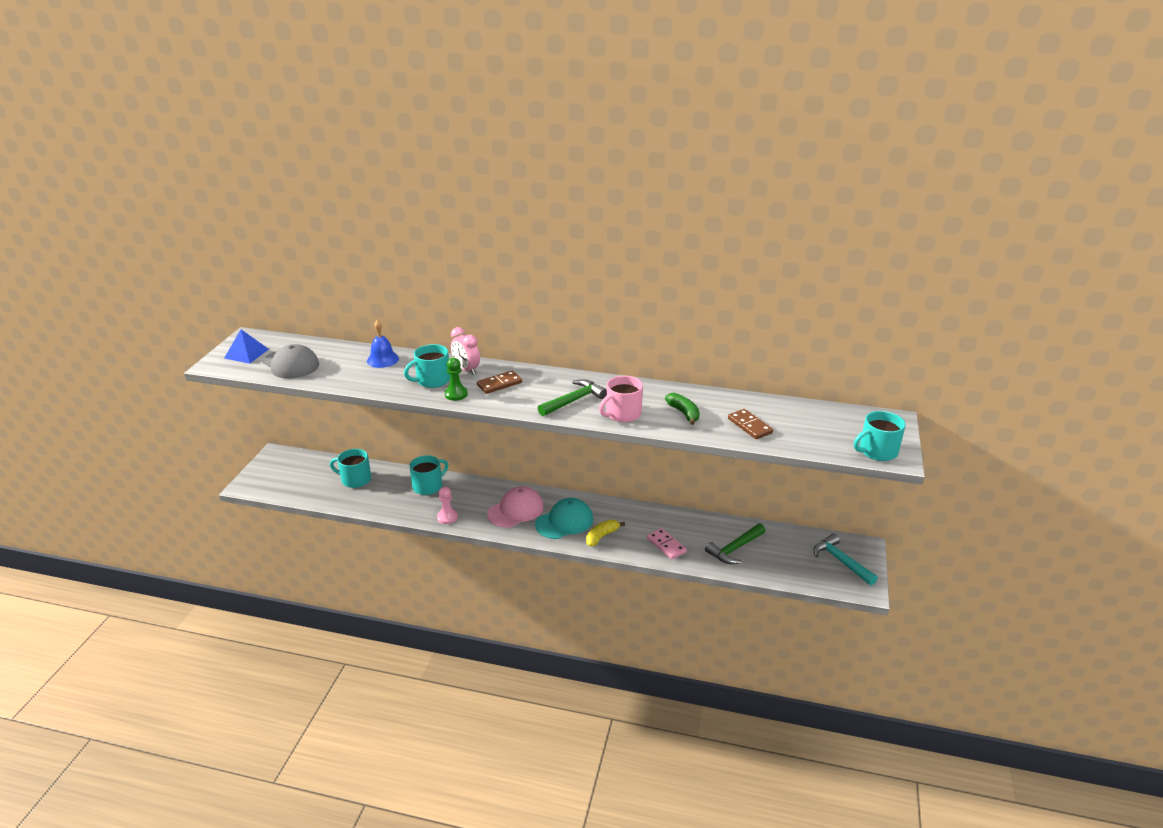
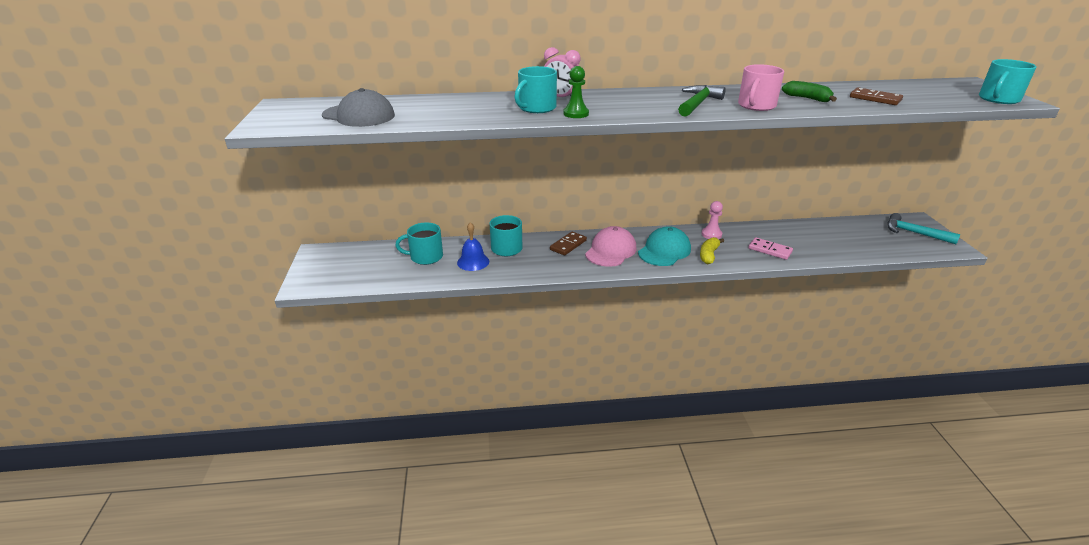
camera: 20 degrees left, 0 degrees up
blue pyramid [224,329,269,364] -> none
blue bell [367,320,399,368] -> blue bell moved to [457,222,489,271]
pink pawn [437,486,458,524] -> pink pawn moved to [701,201,723,239]
brown domino [477,370,522,394] -> brown domino moved to [550,232,587,255]
green hammer [705,523,766,564] -> none

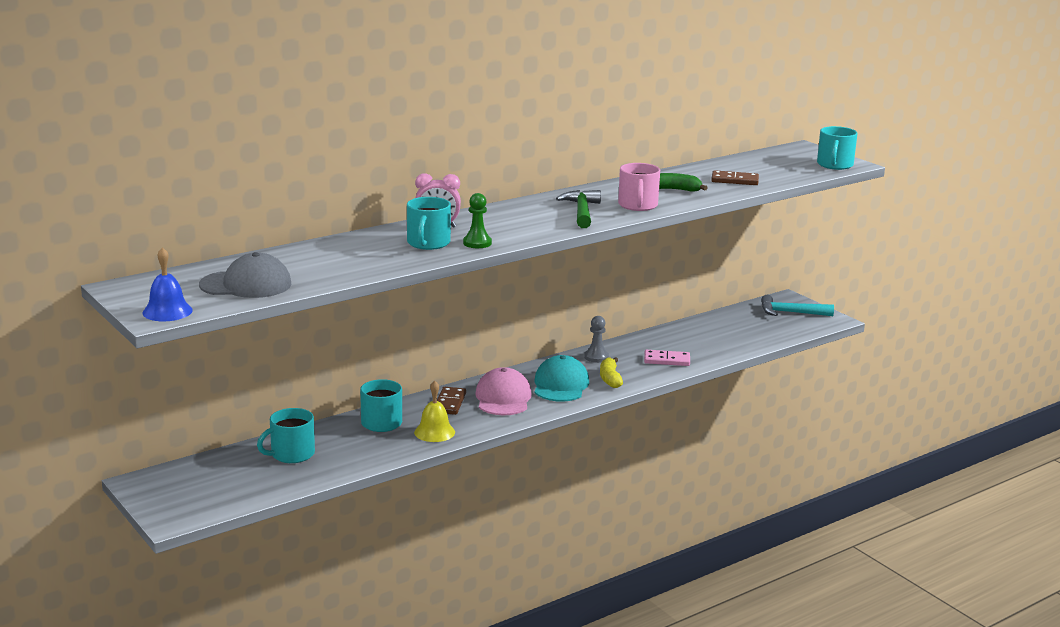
camera: 30 degrees left, 10 degrees down
blue bell [457,222,489,271] -> blue bell moved to [142,247,193,321]
pink pawn [701,201,723,239] -> grey pawn [584,316,609,363]
none -> yellow bell [414,381,455,442]

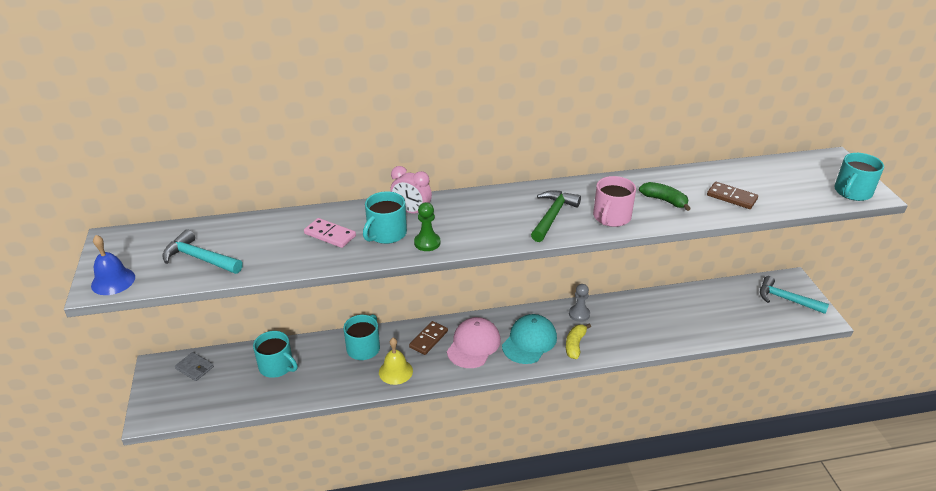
camera: 25 degrees right, 15 degrees up
grey cap [199,252,292,298] -> turquoise hammer [162,229,243,274]
turquoise mug [257,408,315,463] -> turquoise mug turned 135 degrees counterclockwise [253,331,298,378]
pink domino [644,350,690,366] -> pink domino moved to [304,218,356,248]
none -> grey wallet [175,352,214,381]

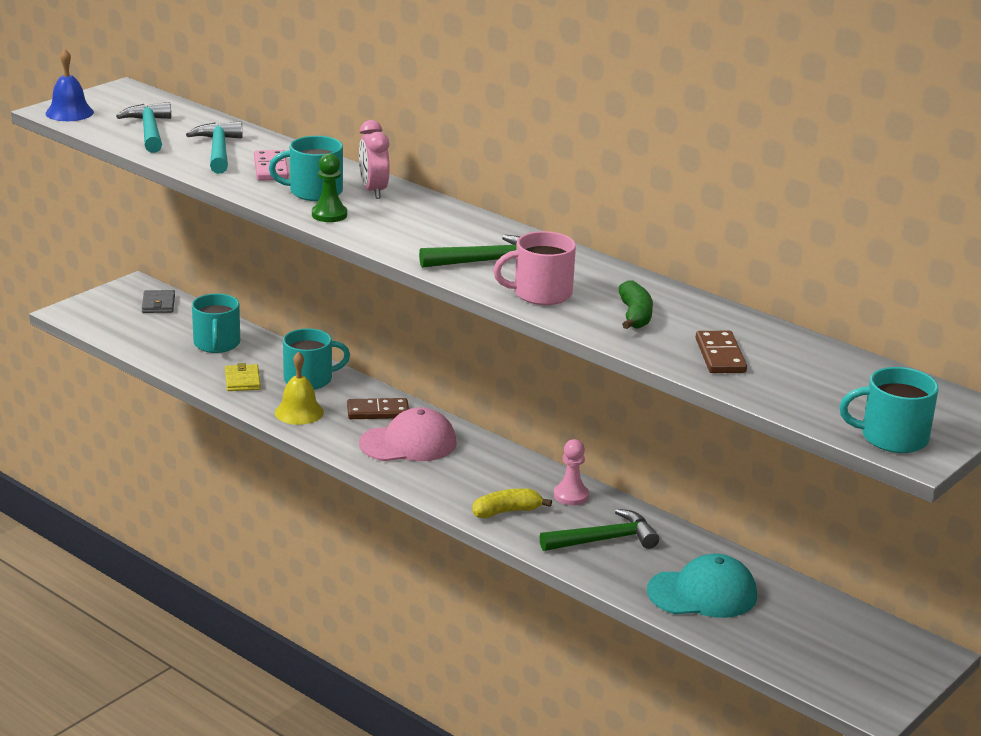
camera: 50 degrees right, 10 degrees down
turquoise cap [502,314,557,364] -> turquoise cap moved to [647,554,757,618]
grey pawn [569,284,590,322] -> pink pawn [554,439,589,505]
turquoise hammer [760,276,829,314] -> turquoise hammer moved to [186,121,243,174]
none -> yellow wallet [225,363,261,391]
none -> green hammer [540,509,659,551]

